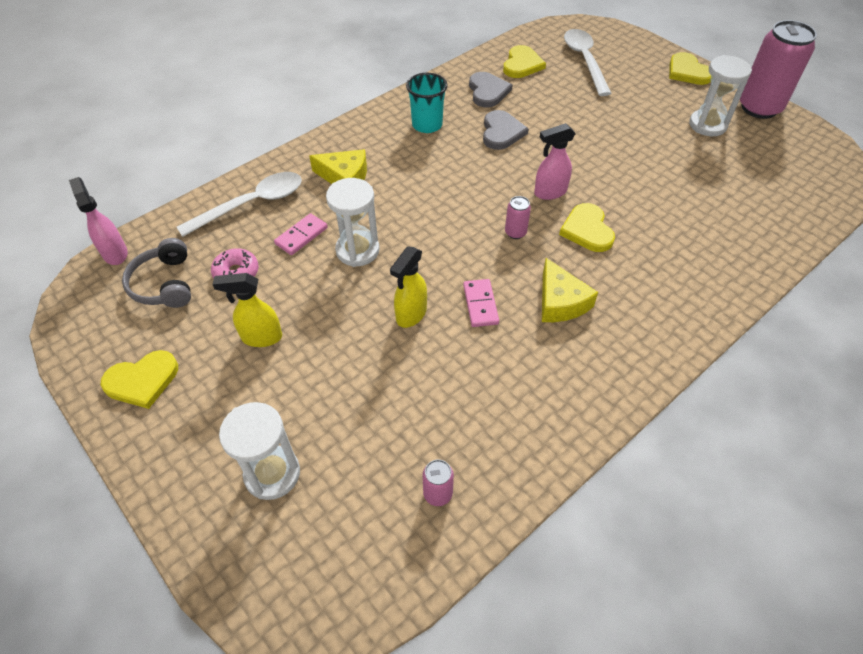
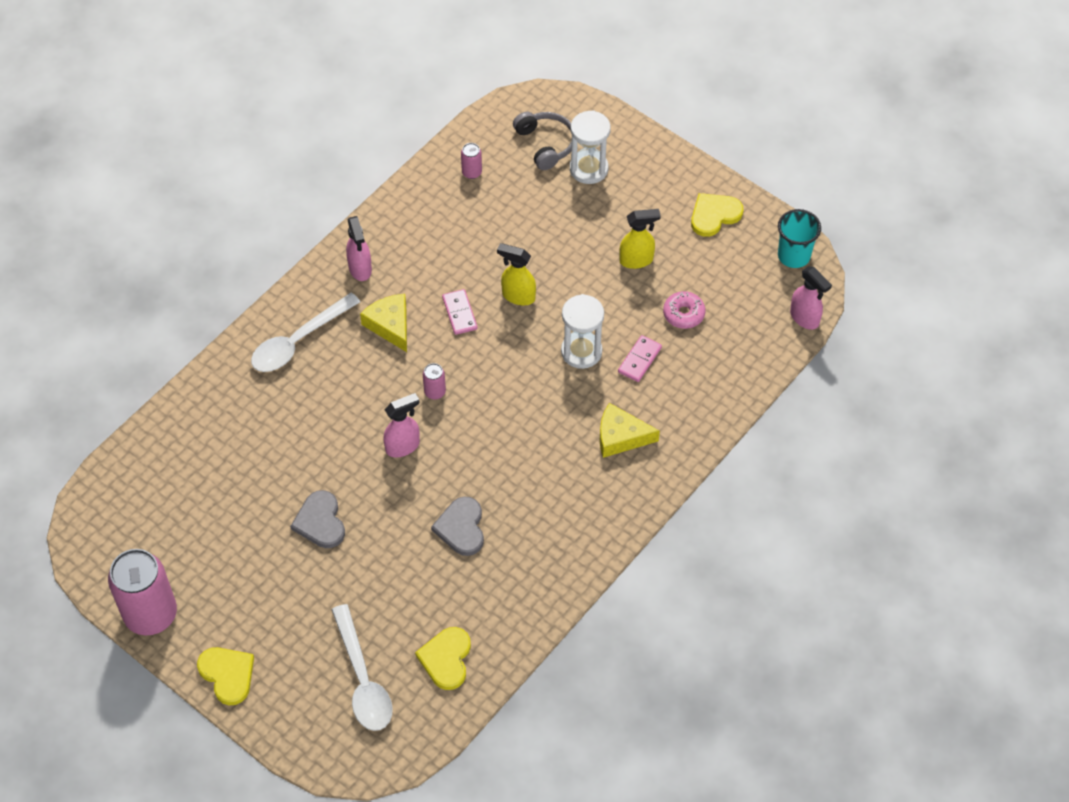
camera: 170 degrees right, 5 degrees up
grey headphones [122,238,191,308] -> grey headphones moved to [513,112,572,170]
white spoon [177,172,302,237] -> white spoon moved to [251,293,360,372]
yellow spray bottle [390,246,427,328] -> yellow spray bottle turned 90 degrees counterclockwise [497,243,536,305]
turquoise cup [406,73,448,133] -> turquoise cup moved to [778,209,821,268]
grey heart [469,72,512,108] -> grey heart moved to [290,490,345,548]
yellow heart [559,203,615,252] -> none
white hourglass [689,55,752,136] -> none
none -> pink spray bottle [346,216,372,281]

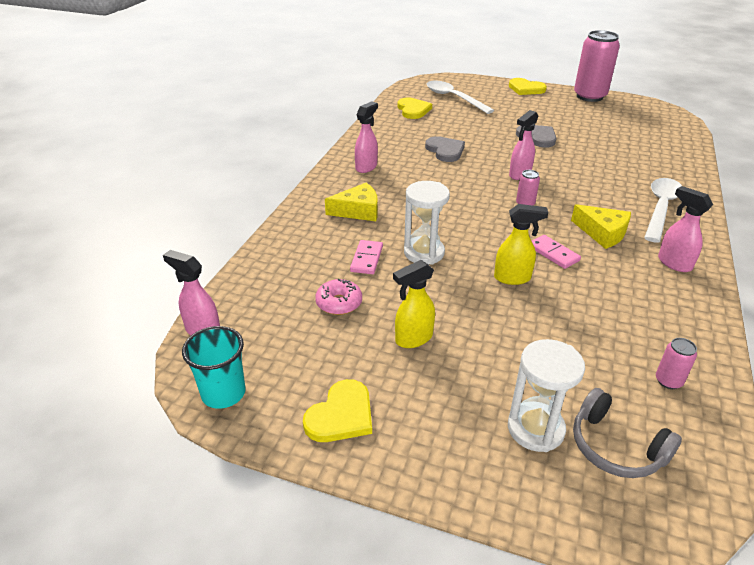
camera: 160 degrees right, 20 degrees down
none -> pink spray bottle [355,101,378,173]

